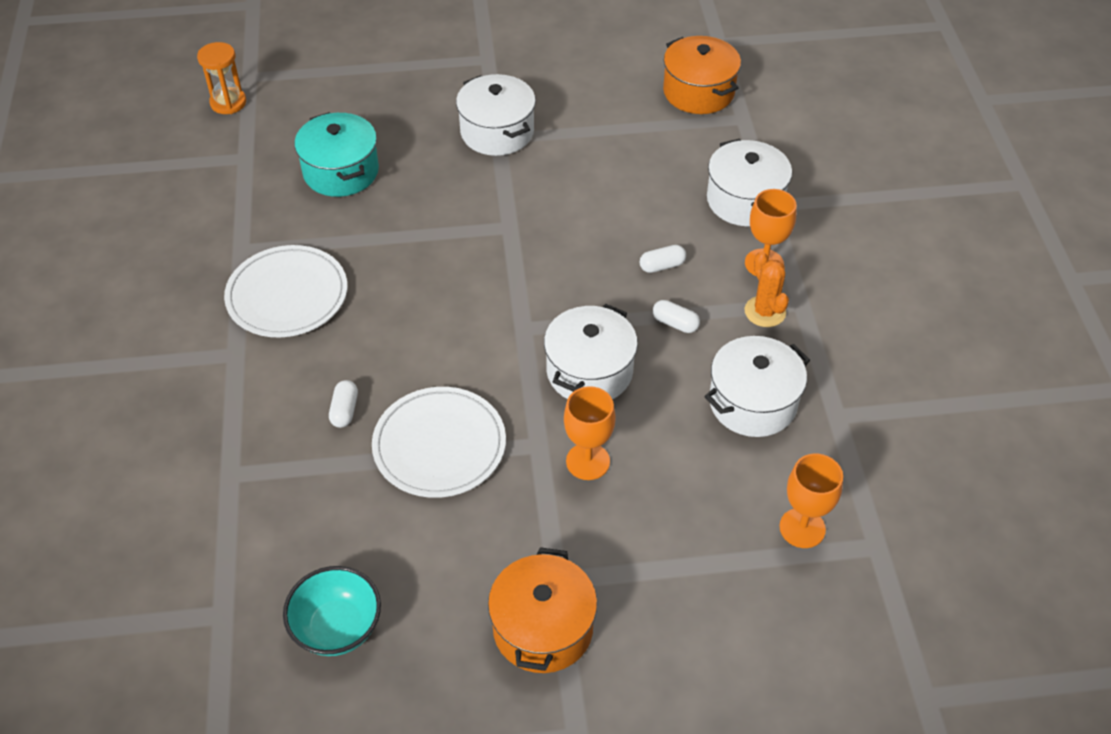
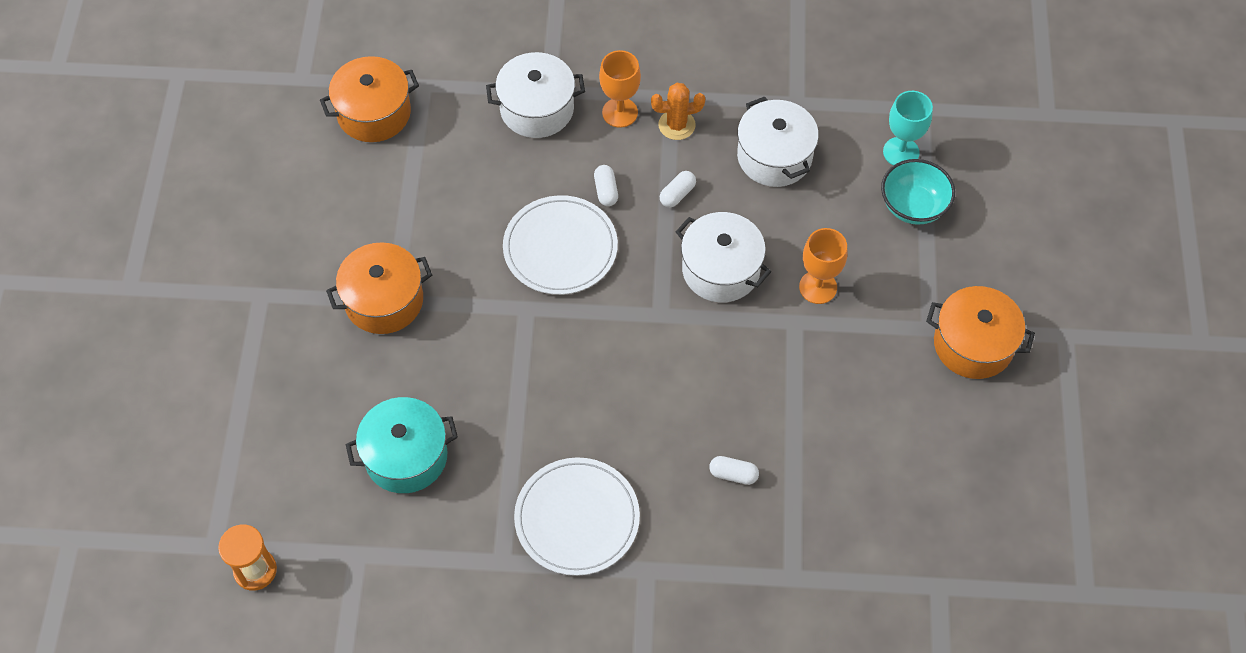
camera: 80 degrees left, 10 degrees up
turquoise bowl [283,566,381,656] -> turquoise bowl moved to [881,159,955,225]
white plate [372,387,506,498] -> white plate moved to [503,195,618,295]
white pot [456,74,536,156] -> orange pot [326,242,432,334]
orange goblet [779,454,843,548] -> turquoise goblet [883,91,933,165]

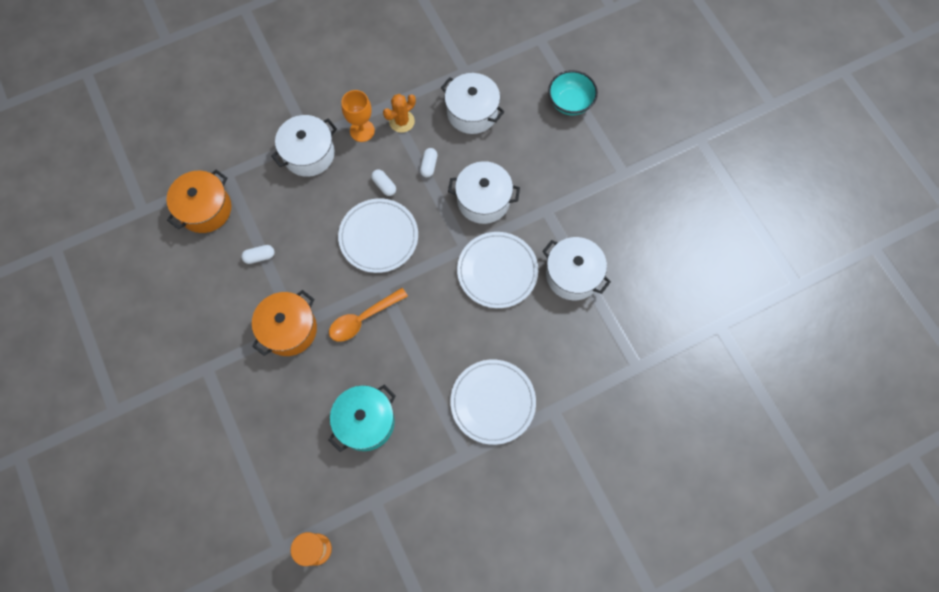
camera: 30 degrees left, 10 degrees up
white capsule [709,456,759,485] -> white capsule moved to [241,245,275,264]
orange goblet [799,228,847,304] -> none
turquoise goblet [883,91,933,165] -> none
orange pot [926,286,1035,379] -> none
none -> orange spoon [329,288,408,342]
none -> white plate [457,232,538,308]
none -> white pot [542,237,611,300]

